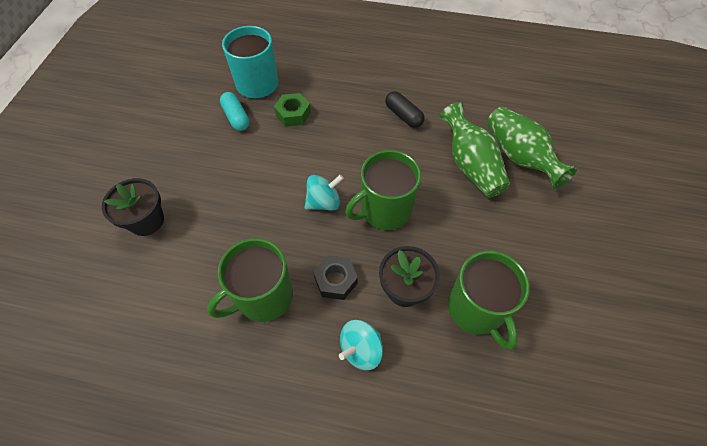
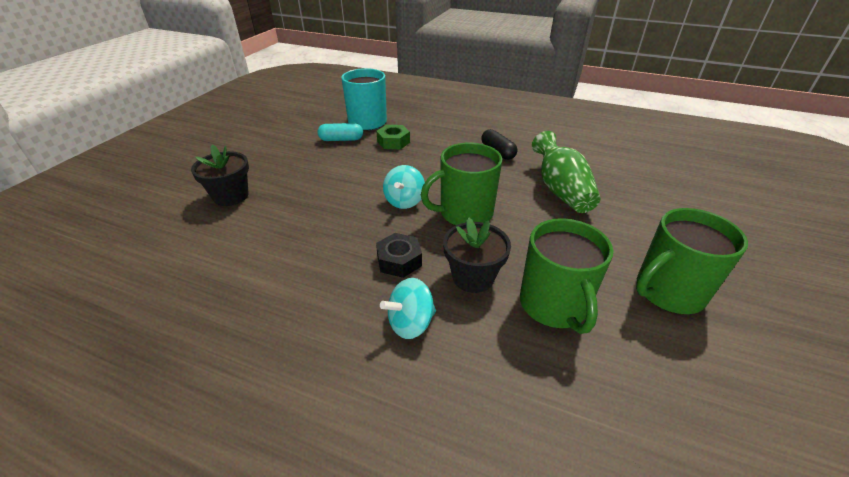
camera: 10 degrees right, 20 degrees down
green mug [207,238,293,322] -> green mug moved to [636,208,748,314]
turquoise capsule [220,92,250,131] -> turquoise capsule turned 75 degrees counterclockwise [318,123,363,141]
turquoise spinning top [305,175,344,211] -> turquoise spinning top turned 120 degrees clockwise [383,165,425,209]
green vase [487,107,577,189] -> none

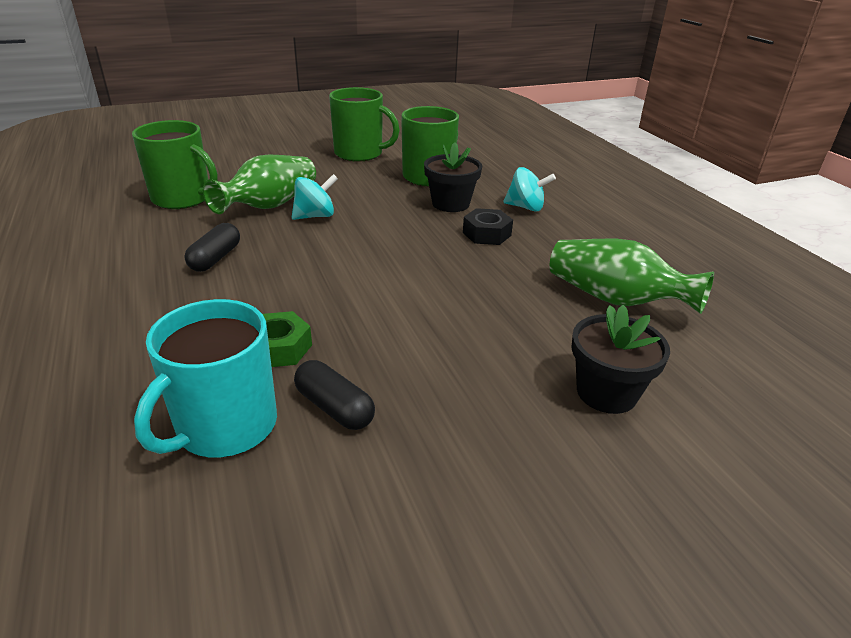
camera: 135 degrees left, 5 degrees down
turquoise capsule [318,123,363,141] -> black capsule [294,360,375,430]
turquoise spinning top [383,165,425,209] -> turquoise spinning top moved to [292,174,338,220]
green mug [421,142,502,225] -> green mug moved to [132,120,218,209]
none -> green vase [549,239,714,314]

